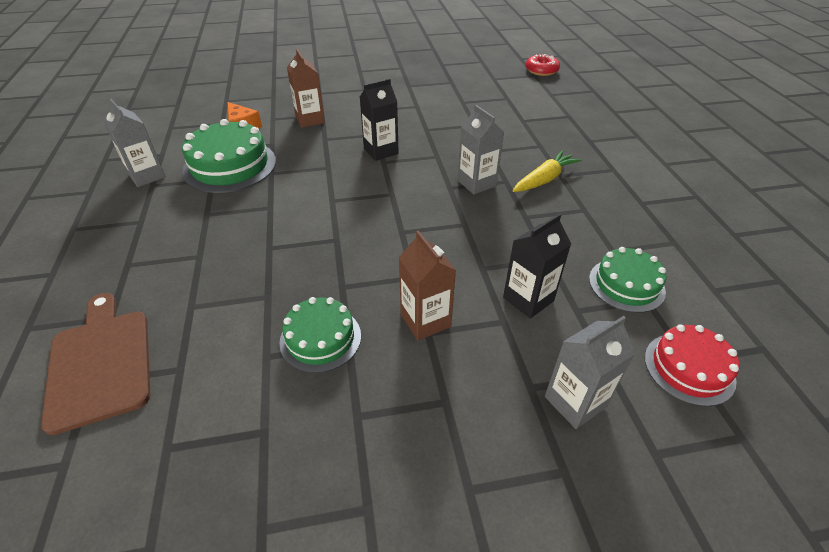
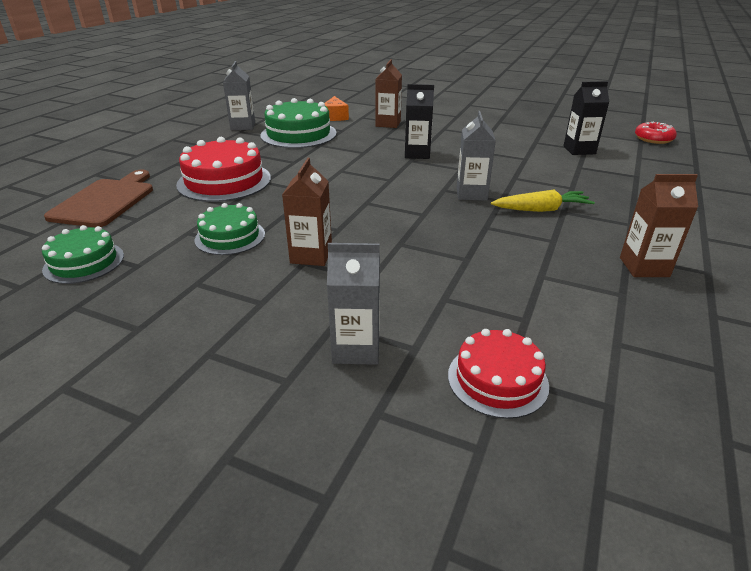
camera: 35 degrees right, 10 degrees down
black carton [503,213,571,319] -> black carton moved to [563,81,609,155]
green cake [589,247,667,313] -> green cake moved to [42,225,124,284]
none -> red cake [176,137,271,202]
none -> brown carton [620,174,698,277]

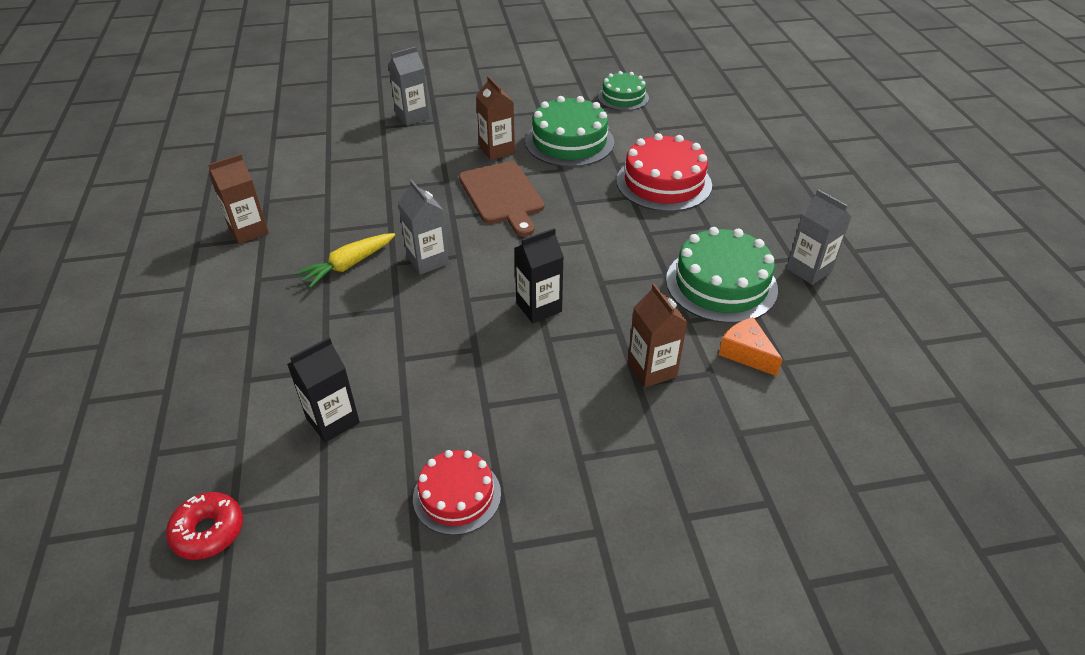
camera: 145 degrees right, 10 degrees up
brown cutting board [44,170,153,227] -> brown cutting board moved to [459,161,544,236]
green cake [195,203,265,255] -> green cake [525,96,614,167], size x1.61
red cake [448,329,549,419] -> red cake moved to [413,450,501,535]

